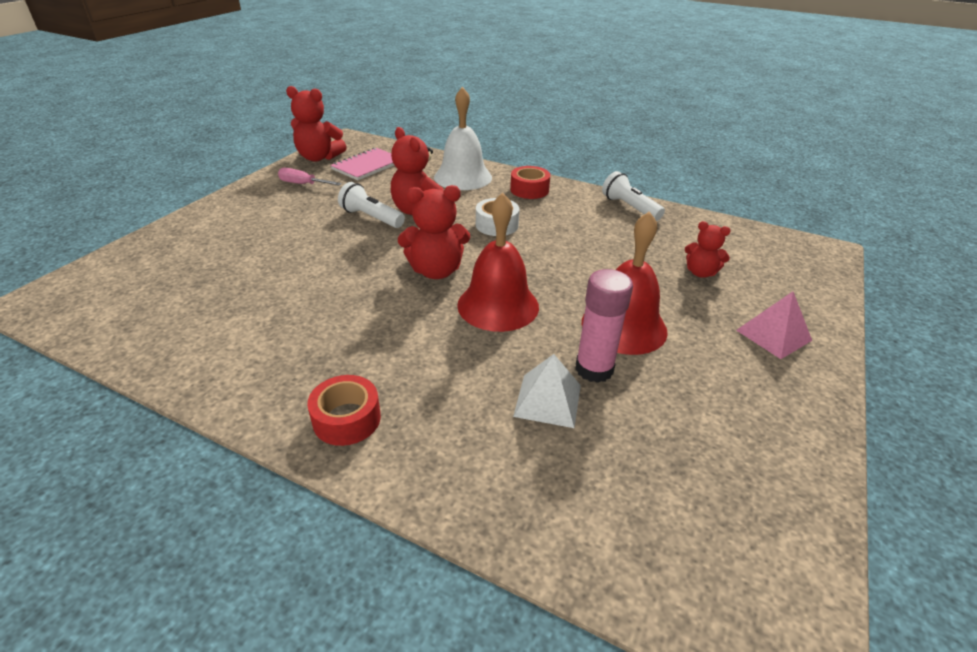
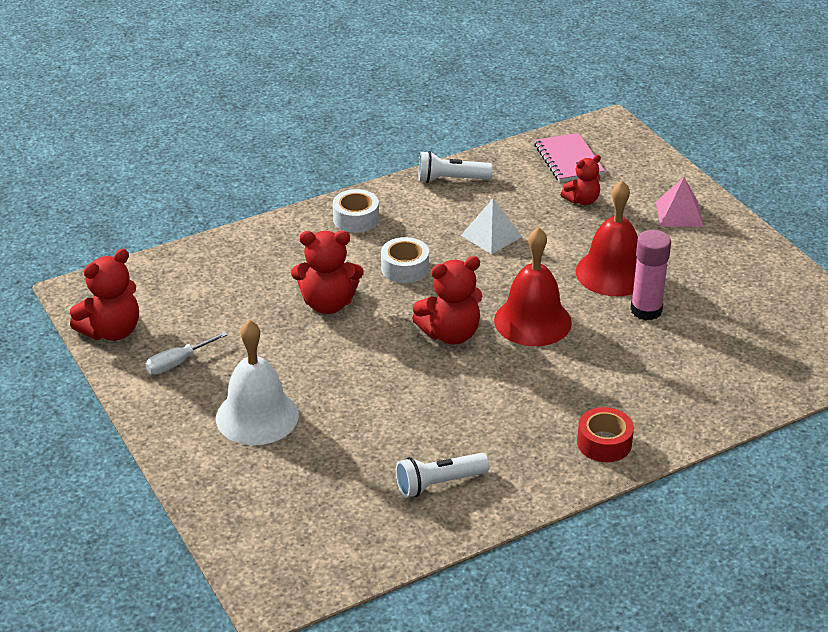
camera: 55 degrees left, 0 degrees up
pink screwdriver [278,168,342,186] -> white screwdriver [145,332,227,375]
pink notebook [330,147,394,180] -> pink notebook moved to [534,133,605,182]
white flashlight [338,182,405,228] -> white flashlight moved to [396,453,490,498]
red teddy bear [398,185,470,279] -> red teddy bear turned 45 degrees clockwise [412,256,483,344]
white bell [434,87,492,190] -> white bell moved to [216,320,299,445]
red tape [510,166,551,199] -> white tape [333,189,379,233]
white pyramid [513,354,581,428] -> white pyramid moved to [461,199,522,254]

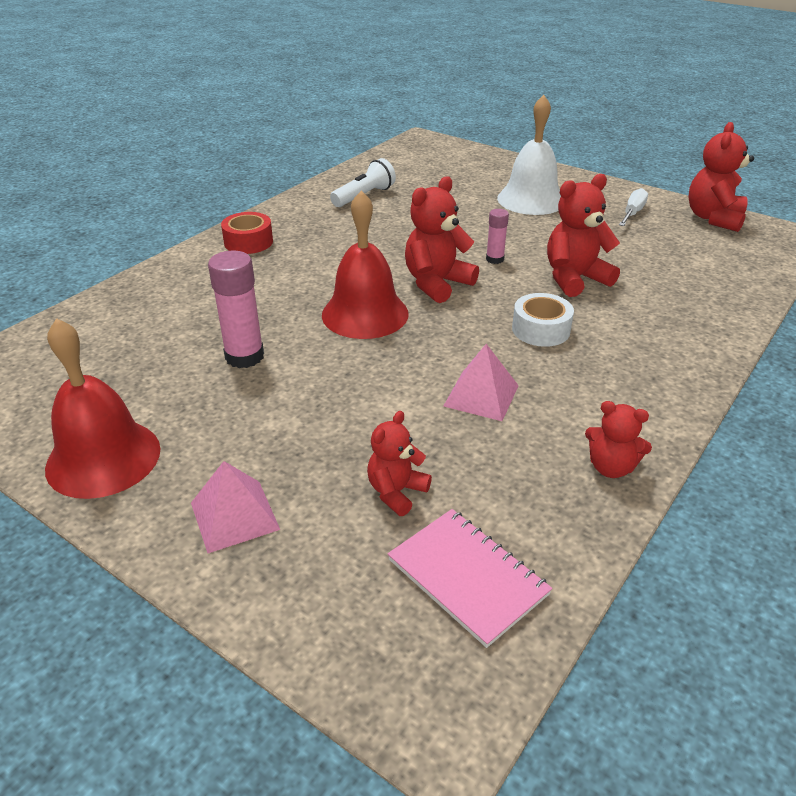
camera: 155 degrees right, 0 degrees up
white tape [333,189,379,233] -> none
white flashlight [418,151,492,183] -> red teddy bear [585,401,652,478]
white pyramid [461,199,522,254] -> pink pyramid [444,344,519,421]
red bell [576,181,638,296] -> red bell moved to [45,318,160,499]
none -> pink glue stick [486,209,509,264]

